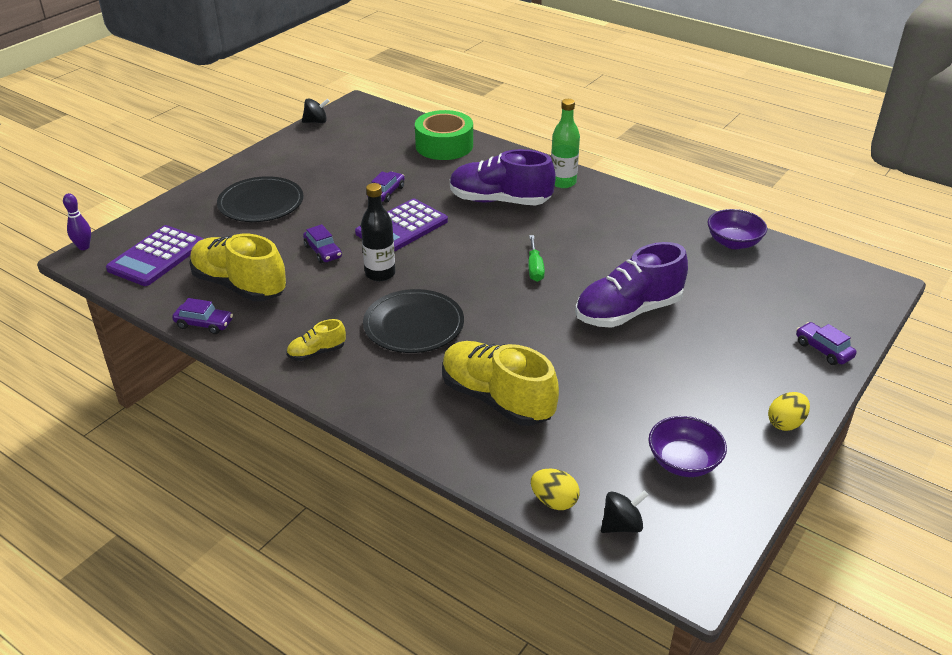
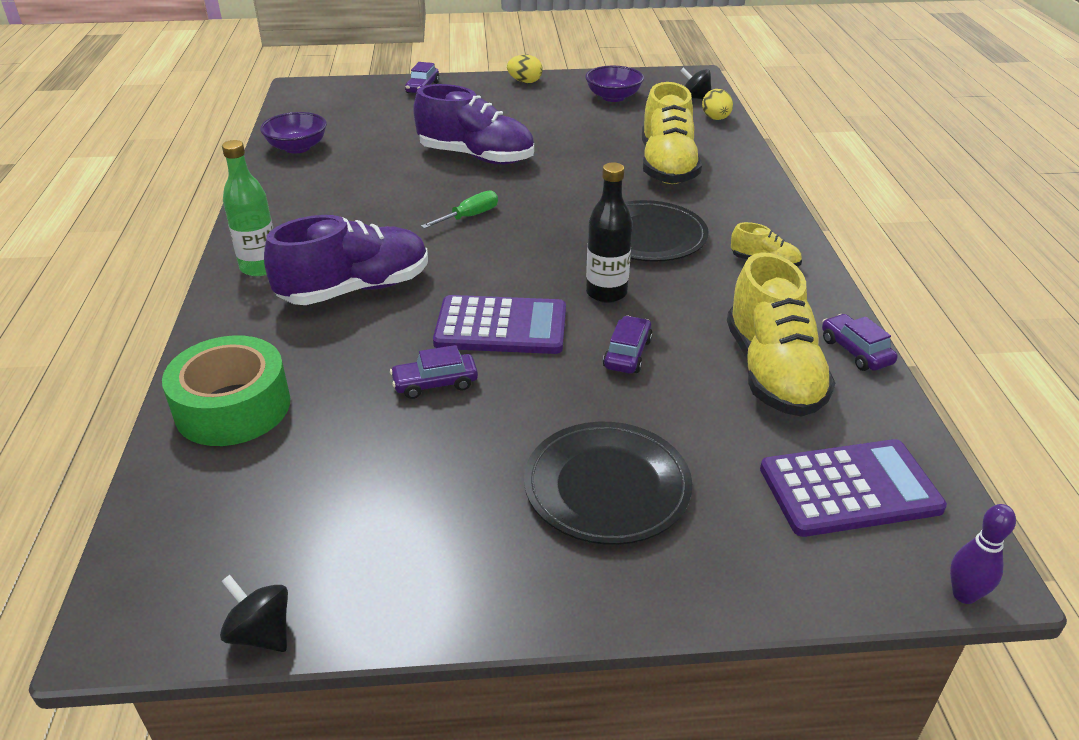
camera: 130 degrees left, 0 degrees up
purple shoe [450,149,556,206] -> purple shoe turned 90 degrees counterclockwise [264,215,428,305]

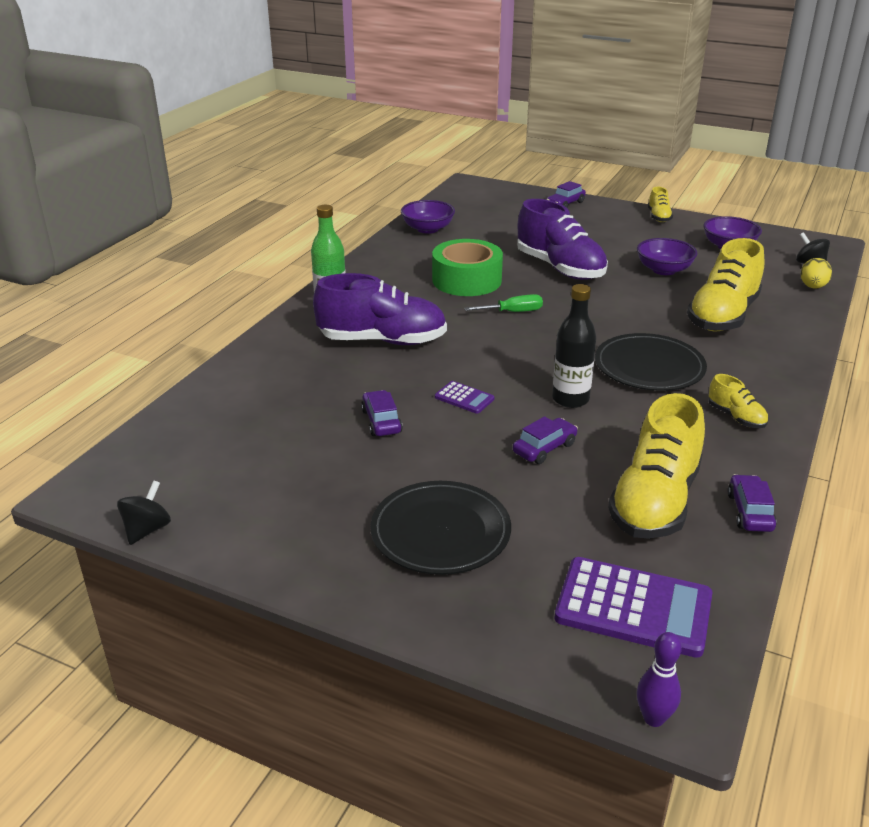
camera: 30 degrees right, 5 degrees down
green tape [162,335,290,446] -> green tape moved to [432,239,503,296]
black spinning top [220,575,288,652] -> black spinning top turned 45 degrees clockwise [117,480,171,545]
purple car [390,345,478,399] -> purple car turned 60 degrees clockwise [361,390,403,436]
purple calculator [433,295,566,354] -> purple calculator [435,381,494,414], size x0.49
yellow egg [507,54,543,83] -> yellow shoe [648,187,673,222]
none -> purple bowl [637,238,698,275]

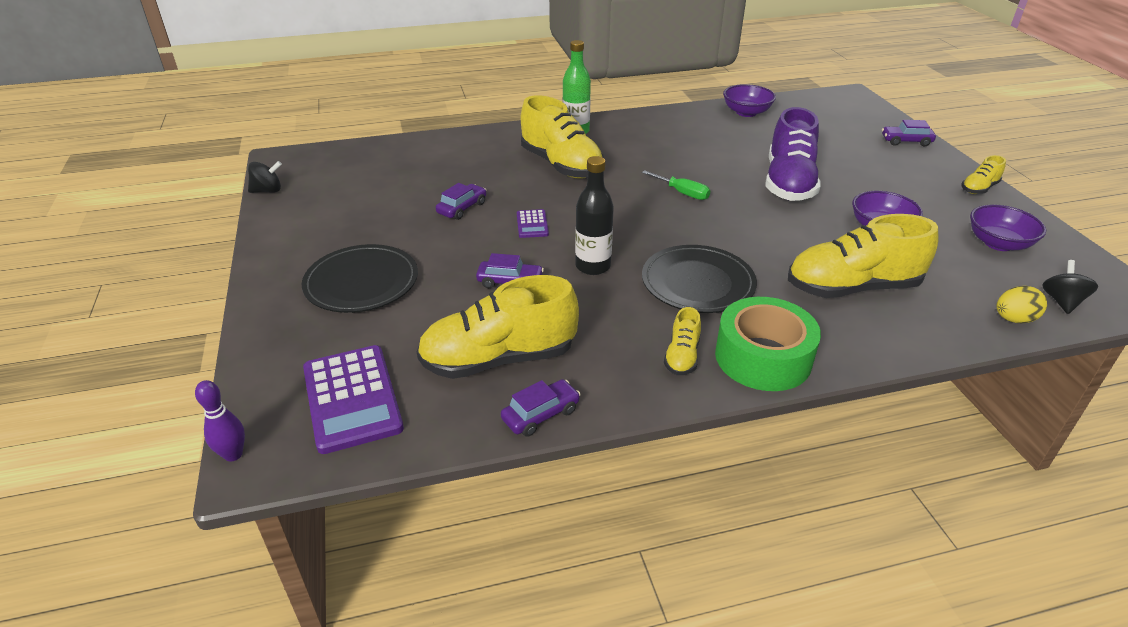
camera: 50 degrees right, 5 degrees up
purple shoe [313,273,447,345] -> yellow shoe [521,95,604,179]
green tape [432,239,503,296] -> green tape moved to [715,297,821,391]

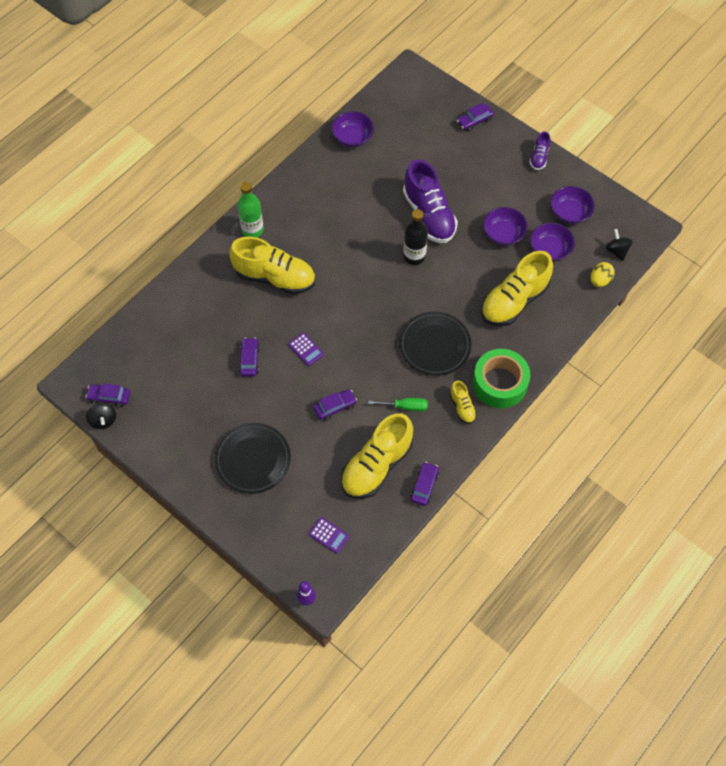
camera: 35 degrees left, 25 degrees up
black spinning top [248,161,282,193] -> black spinning top turned 120 degrees clockwise [86,402,116,429]
purple calculator [303,345,404,454] -> purple calculator [309,517,349,554], size x0.49
black bottle [575,156,614,275] -> black bottle moved to [403,209,428,265]
green screwdriver [642,170,711,200] -> green screwdriver moved to [368,398,428,412]
yellow shoe [962,155,1006,194] -> purple shoe [529,131,550,170]
none -> purple car [85,383,130,407]
none -> purple bowl [530,222,575,262]

